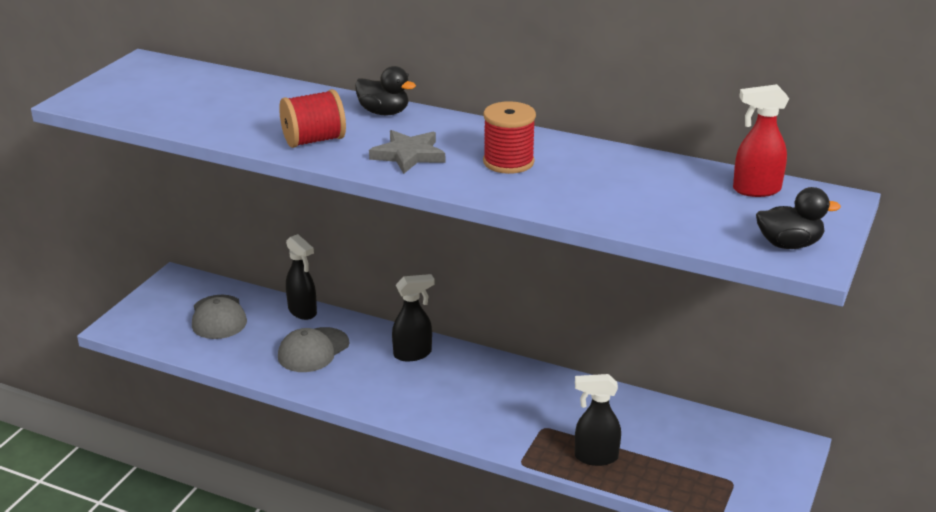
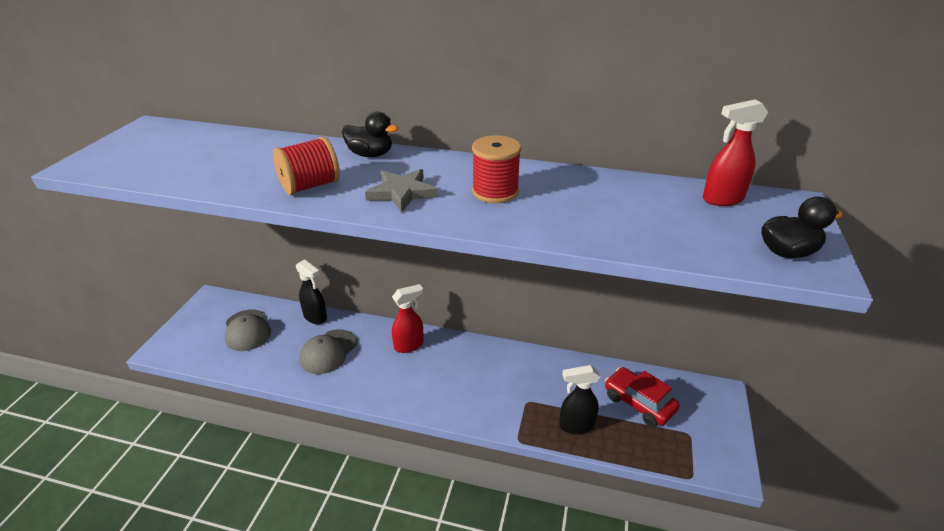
camera: 10 degrees left, 5 degrees up
black spray bottle [392,274,434,362] -> red spray bottle [392,284,424,353]
none -> red car [605,367,680,427]

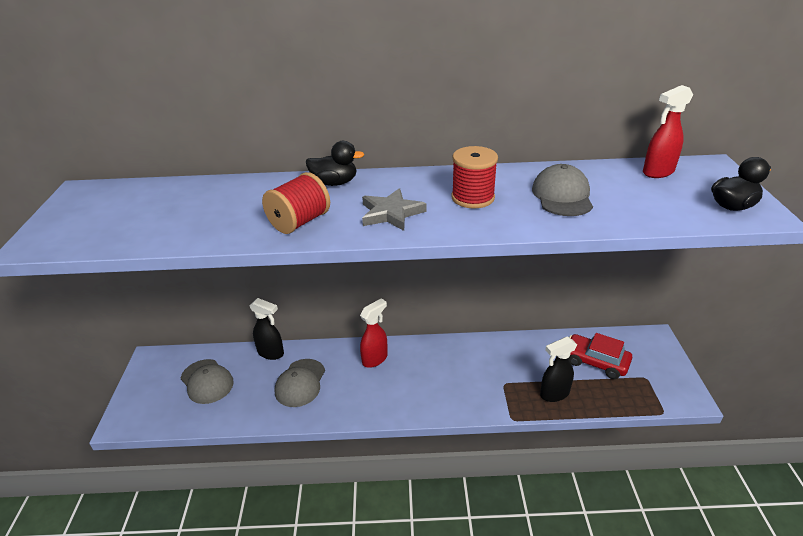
camera: 15 degrees left, 0 degrees up
none -> grey cap [532,164,593,216]

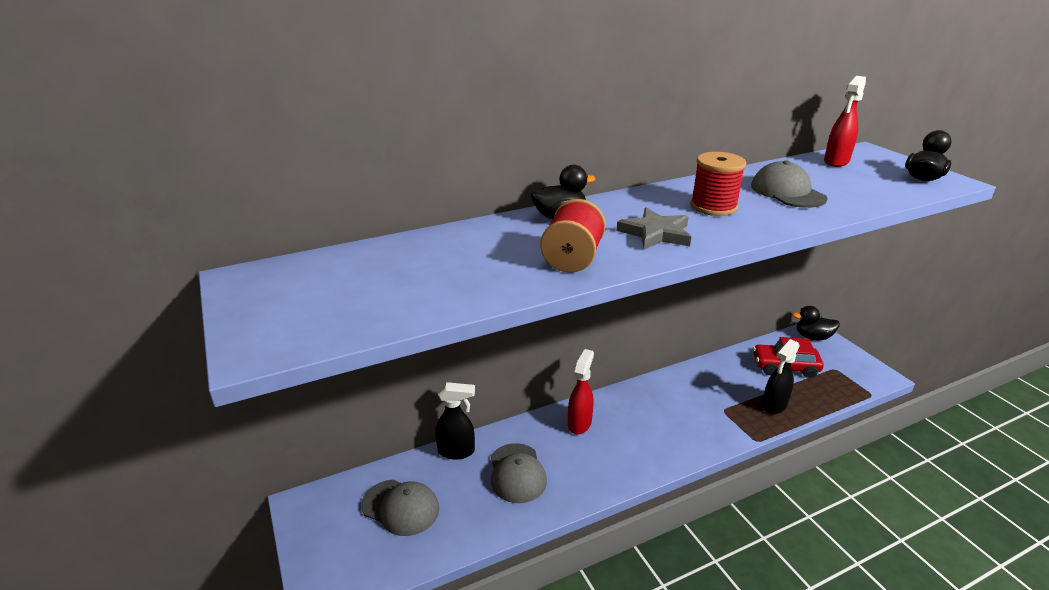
camera: 25 degrees left, 5 degrees down
none -> black duck [792,306,840,340]

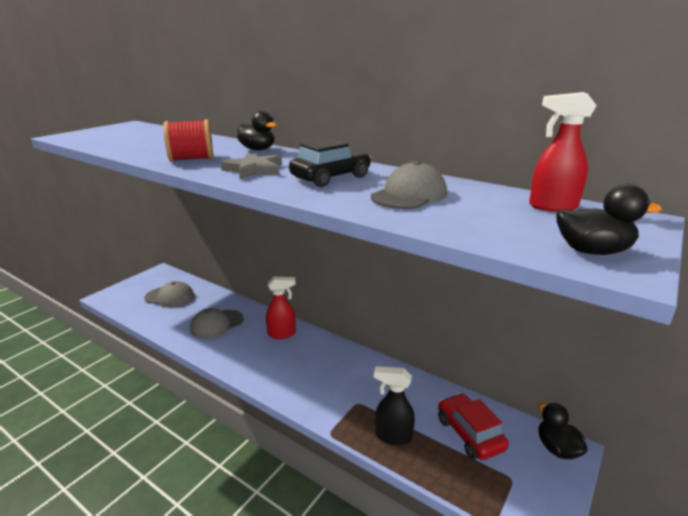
camera: 60 degrees right, 5 degrees down
grey cap [361,480,439,536] -> grey cap turned 75 degrees counterclockwise [144,281,194,308]
black spray bottle [435,382,475,460] -> none
red spool [690,152,746,216] -> black car [289,138,371,187]

